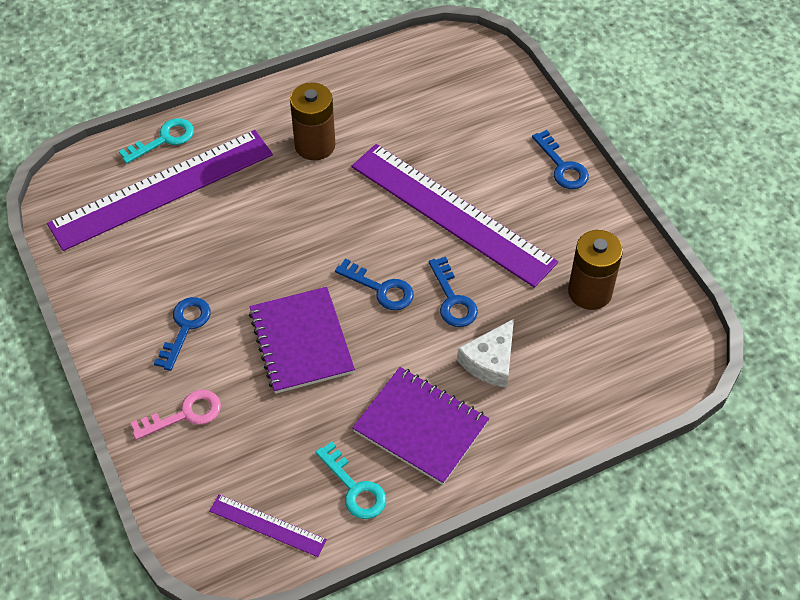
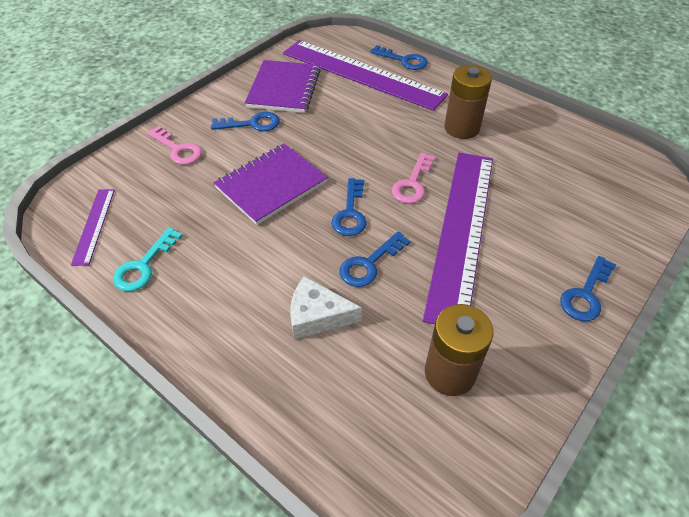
camera: 65 degrees right, 5 degrees down
turquoise key [119,118,194,164] -> blue key [370,45,428,70]
purple notebook [352,367,489,485] -> purple notebook moved to [245,60,321,113]
none -> pink key [392,153,435,204]

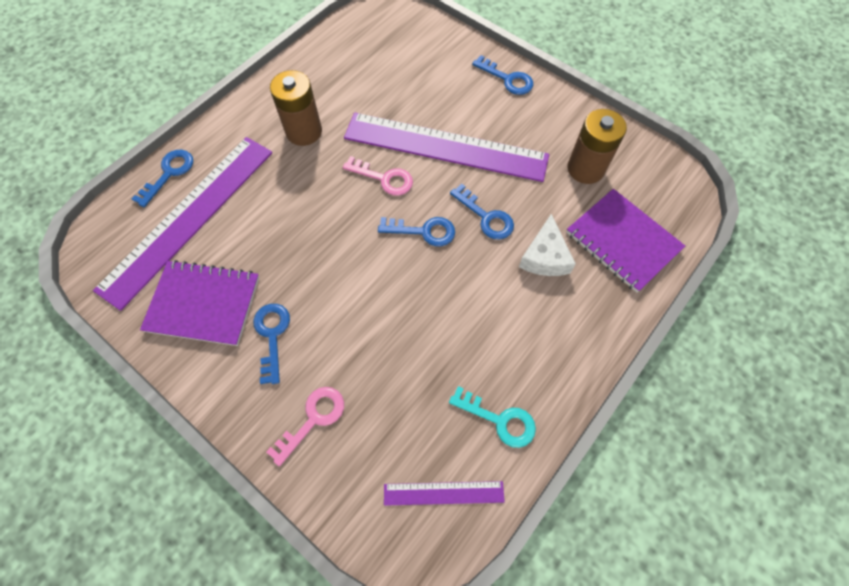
camera: 90 degrees left, 15 degrees up
purple notebook [214,144,328,225] -> purple notebook moved to [566,189,685,293]

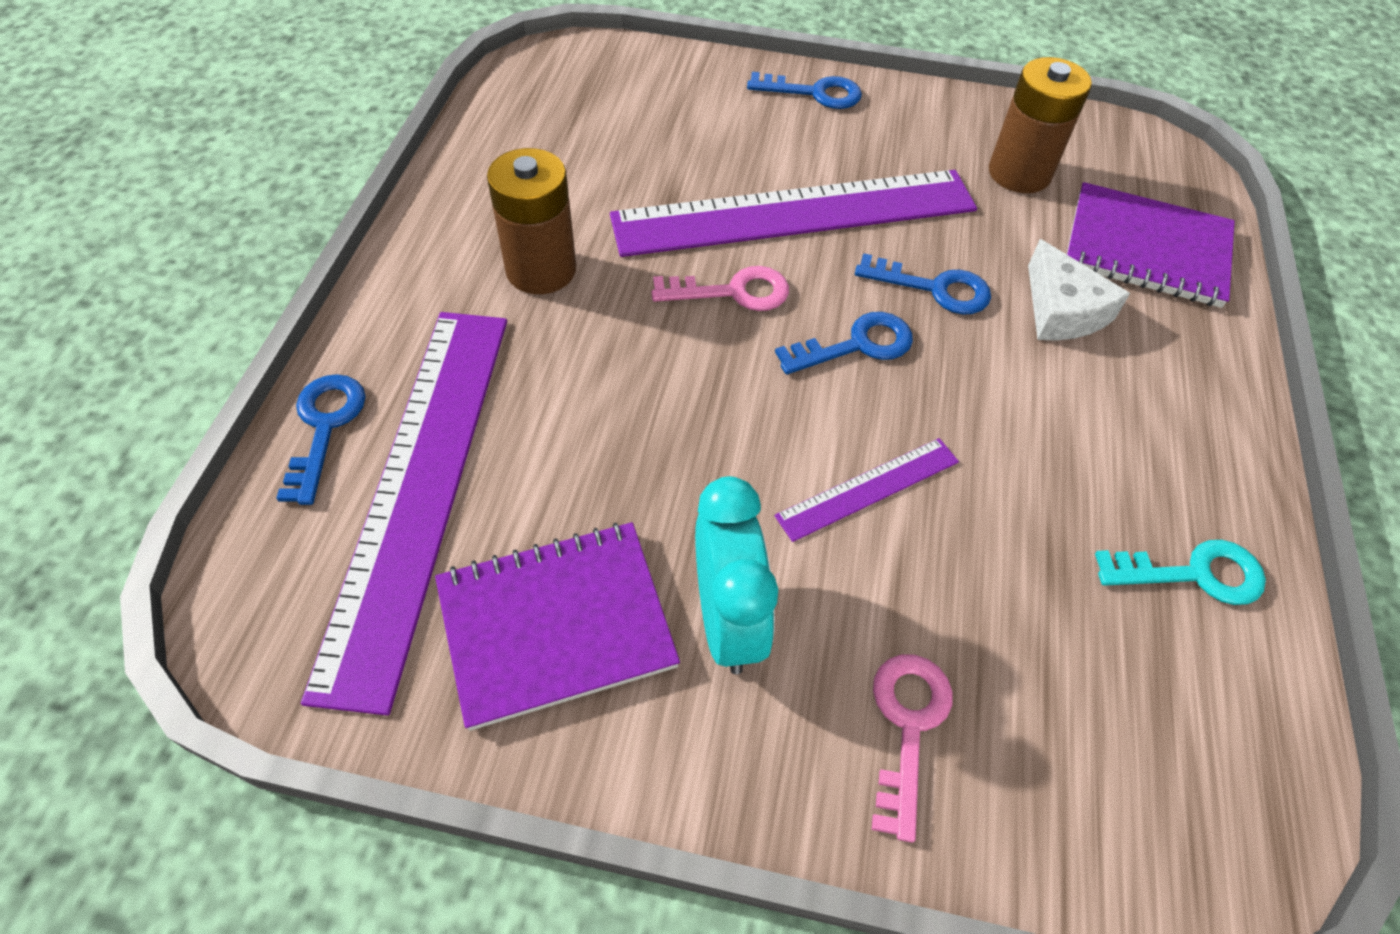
camera: 30 degrees left, 10 degrees down
blue key [253,304,290,384] -> turquoise clock [695,476,778,674]
purple ruler [384,481,505,506] -> purple ruler moved to [775,438,959,542]

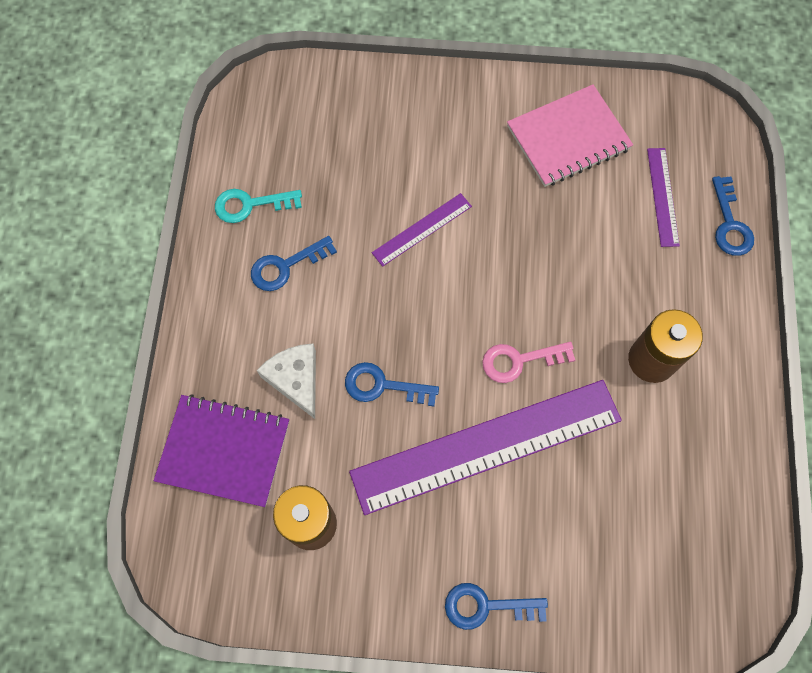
camera: 175 degrees right, 15 degrees up
purple ruler [301,312,507,715] -> purple ruler [647,148,680,247], size x0.44
purple notebook [435,522,680,731] -> pink notebook [507,85,633,187]
turquoise clock [695,476,778,674] -> none
blue key [775,312,913,375] -> blue key moved to [251,236,337,291]
pink key [872,655,953,843] -> none

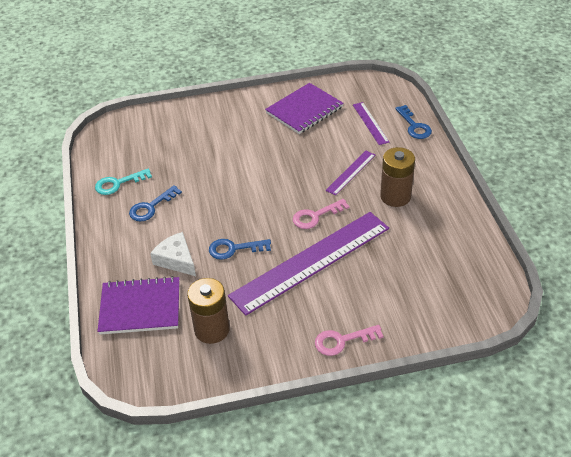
camera: 15 degrees left, 25 degrees down
purple ruler [372,193,472,267] -> purple ruler moved to [325,150,375,196]
blue key [445,583,548,630] -> pink key [315,325,384,356]
pink notebook [507,85,633,187] -> purple notebook [265,83,344,134]

